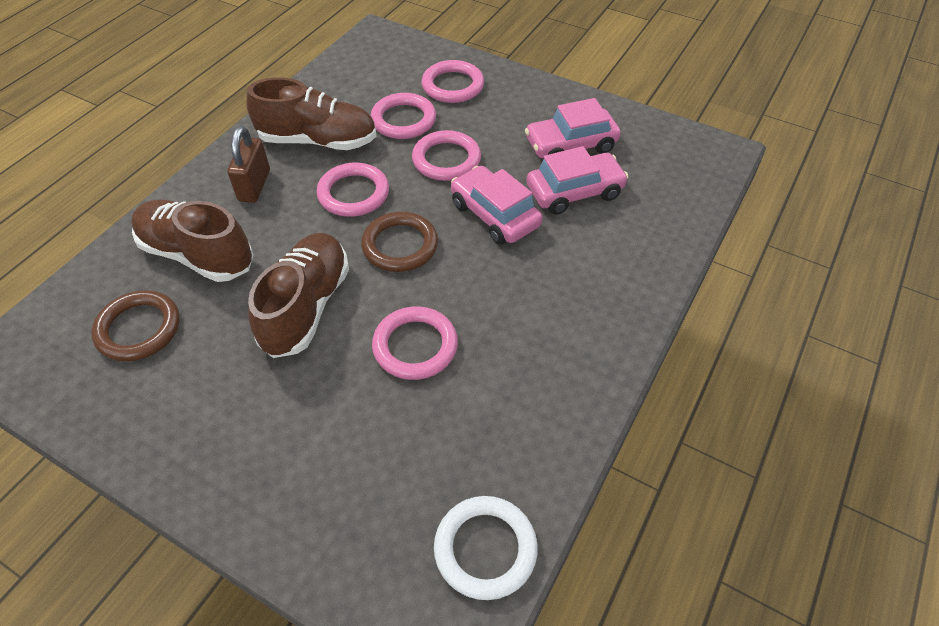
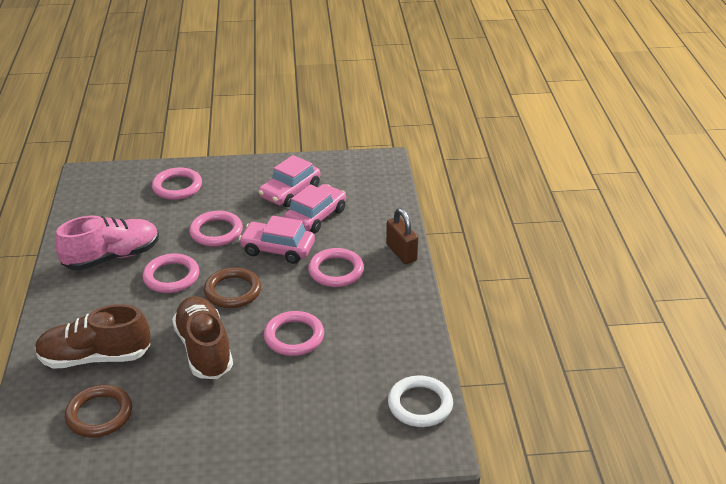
camera: 35 degrees left, 15 degrees down
brown padlock [227,126,270,203] -> brown padlock moved to [386,208,418,264]
brown shoe [246,77,376,150] -> pink shoe [55,216,159,271]
pink ring [370,93,436,139] -> pink ring moved to [308,248,364,287]

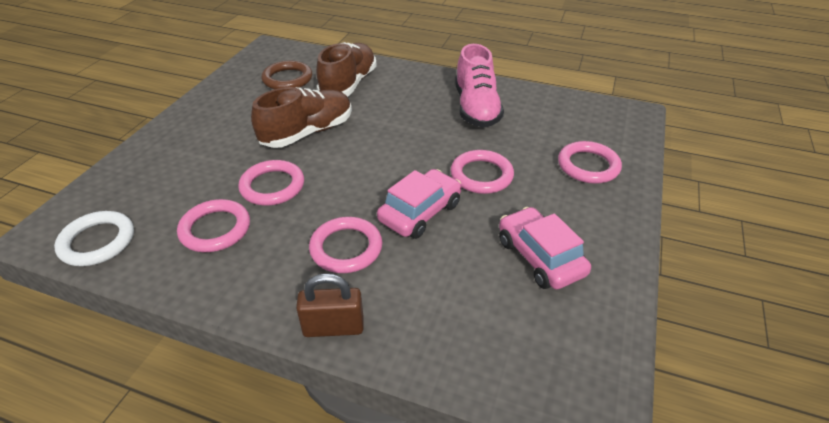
camera: 115 degrees right, 5 degrees up
pink ring [142,253,199,293] -> pink ring moved to [177,199,250,252]
brown shoe [172,296,233,379] -> brown shoe turned 45 degrees counterclockwise [251,87,352,148]
brown ring [204,267,261,308] -> none
pink car [284,184,346,234] -> none

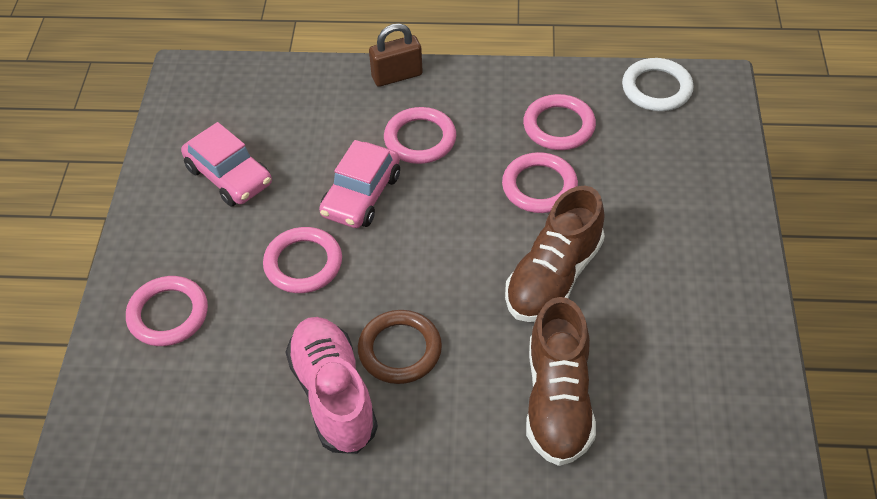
camera: 165 degrees right, 10 degrees up
brown ring [261,61,312,89] -> brown ring moved to [358,310,442,384]

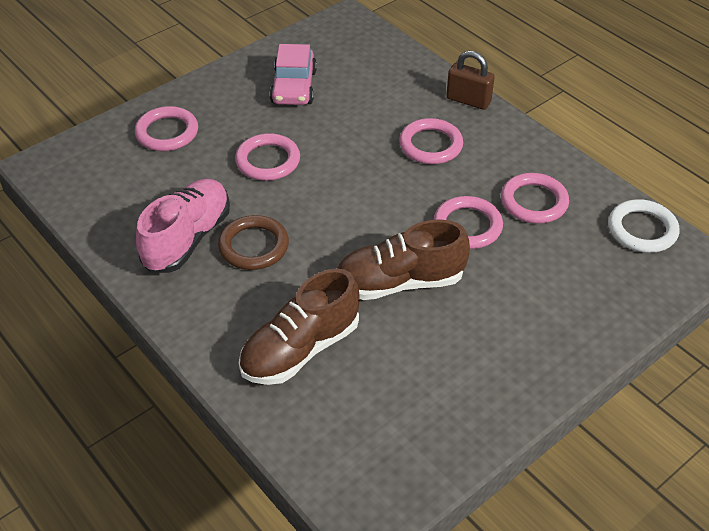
camera: 45 degrees right, 5 degrees down
pink car [319,140,400,228] -> none

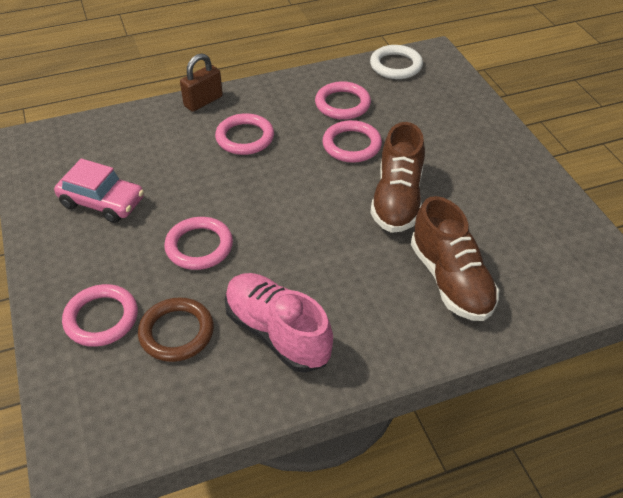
camera: 70 degrees left, 0 degrees up
brown ring [218,215,289,270] -> brown ring moved to [138,297,214,362]

